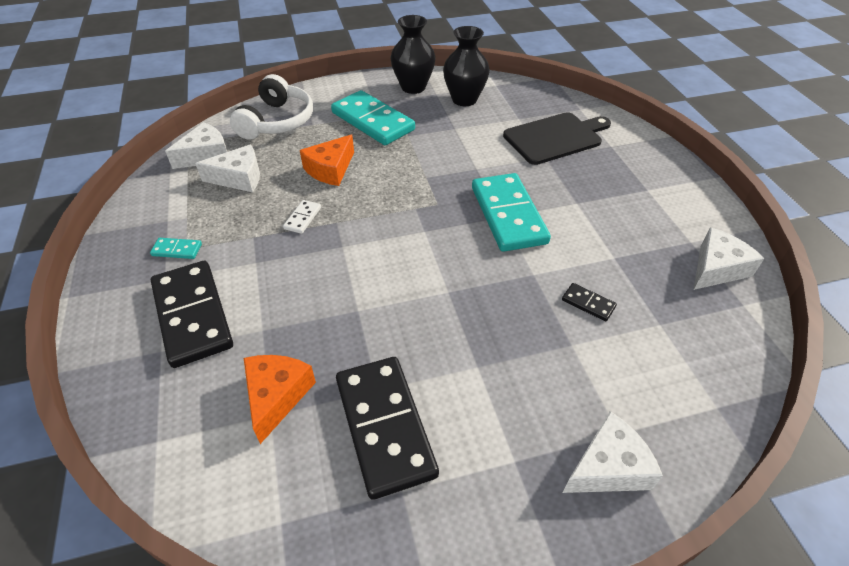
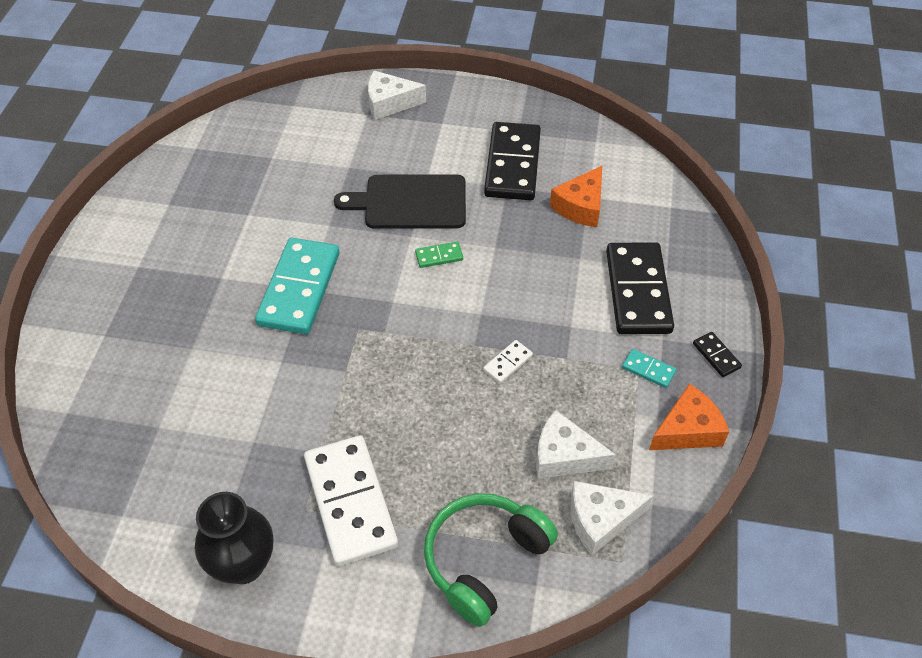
camera: 155 degrees left, 5 degrees up
white headphones [230,74,313,140] -> green headphones [424,493,558,627]
orange cheese [300,135,354,186] -> orange cheese moved to [649,383,729,450]
turquoise domino [331,90,415,145] -> white domino [304,435,398,566]
black vase [443,26,490,106] -> none
black cutting board [503,112,611,165] -> black cutting board moved to [334,174,466,229]
black domino [562,283,617,321] -> black domino moved to [693,332,742,377]
white cheese [694,228,764,290] -> none
none -> green domino [415,242,463,268]

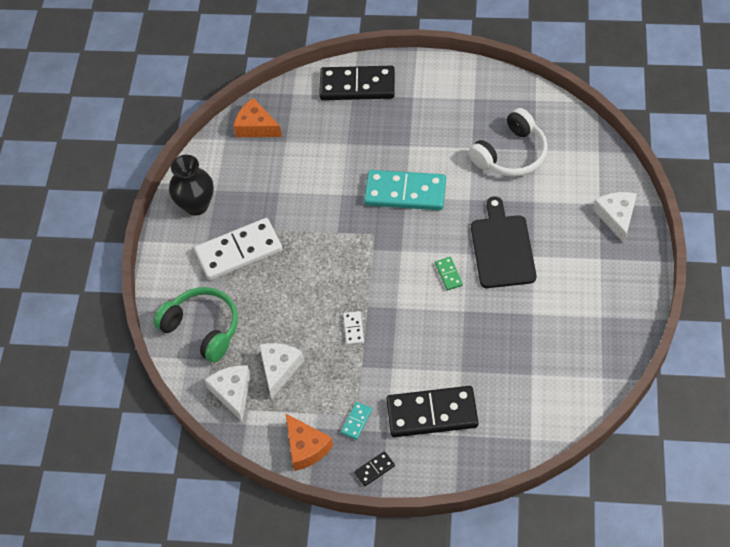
camera: 90 degrees right, 5 degrees up
white domino [483,340,533,384] -> white domino turned 45 degrees clockwise [343,311,364,345]
black domino [484,122,541,200] -> black domino moved to [319,66,395,100]
orange cheese [550,166,602,227] -> orange cheese moved to [234,98,282,137]
none -> white headphones [468,108,548,177]

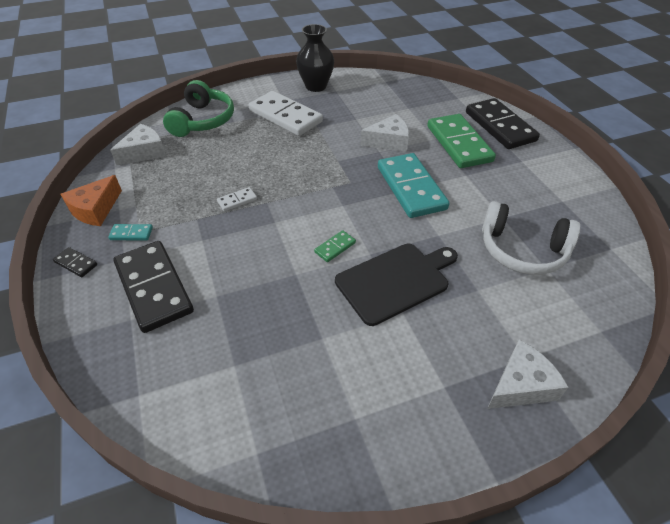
camera: 60 degrees right, 10 degrees down
orange cheese [234,98,282,137] -> none
white cheese [259,343,304,399] -> white cheese moved to [360,114,409,152]
none -> green domino [427,114,496,168]

